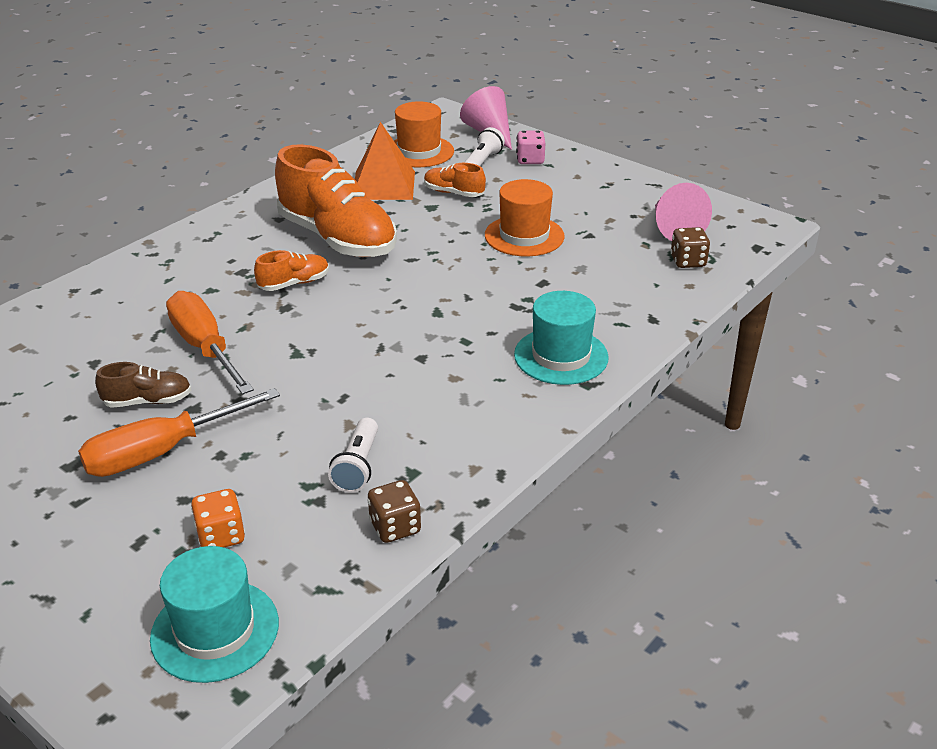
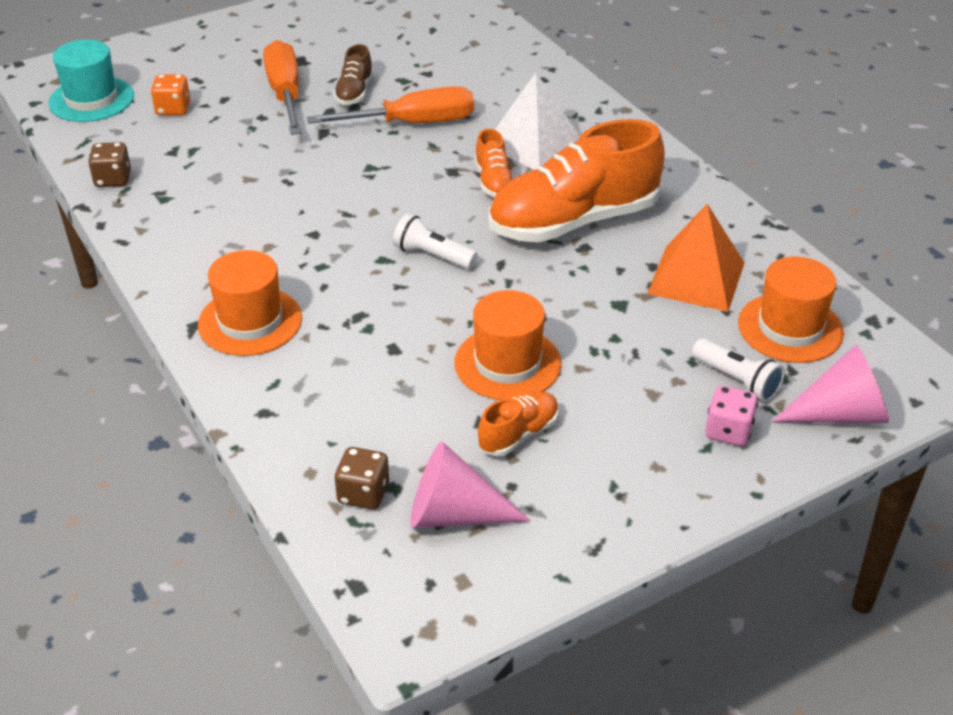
camera: 110 degrees right, 5 degrees up
white flashlight [328,418,378,493] -> white flashlight moved to [393,214,478,269]
orange shoe [424,163,486,197] -> orange shoe moved to [478,392,559,456]
turquoise hat [514,291,609,385] -> orange hat [198,250,302,356]
none -> white pyramid [495,73,580,170]

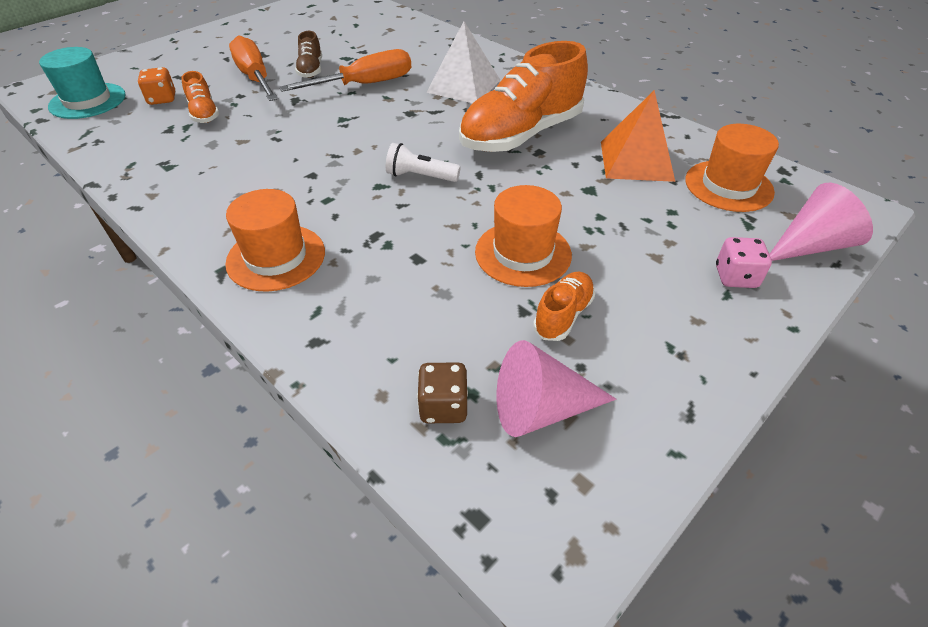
camera: 15 degrees left, 5 degrees up
brown dice [88,142,131,187] -> none
orange shoe [475,129,514,197] -> orange shoe moved to [181,71,219,123]
white flashlight [692,339,785,402] -> none

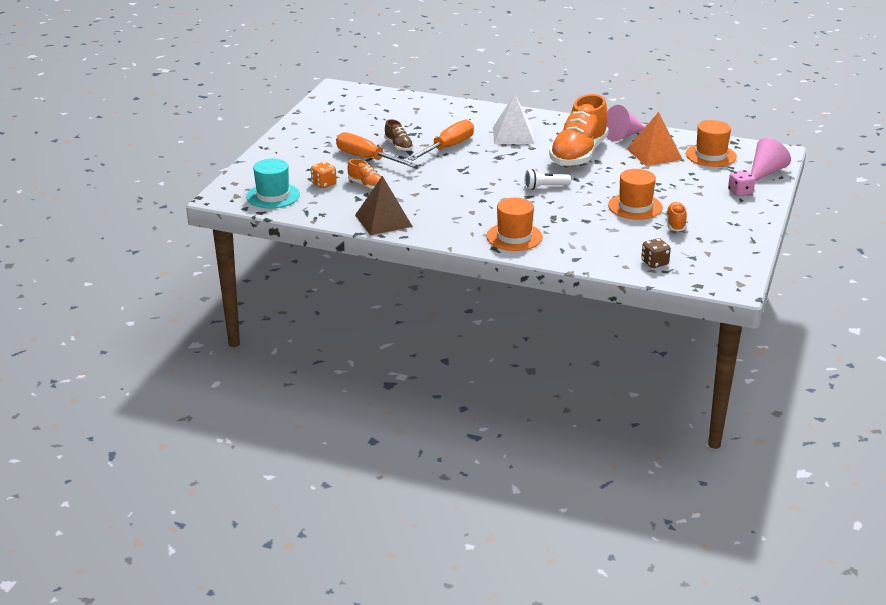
camera: 25 degrees left, 15 degrees down
pink cone [496,340,616,437] -> pink cone moved to [607,105,645,142]
none -> brown pyramid [355,176,413,235]

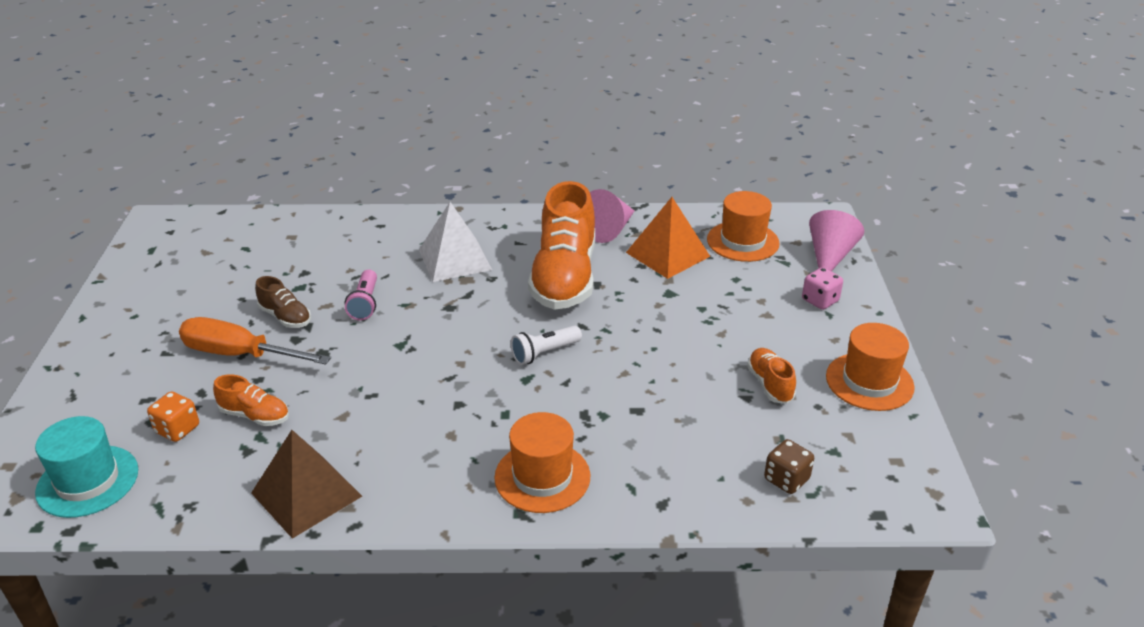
camera: 20 degrees left, 5 degrees up
orange screwdriver [408,119,474,161] -> pink flashlight [345,269,377,321]
orange hat [608,169,663,220] -> orange hat moved to [826,323,915,411]

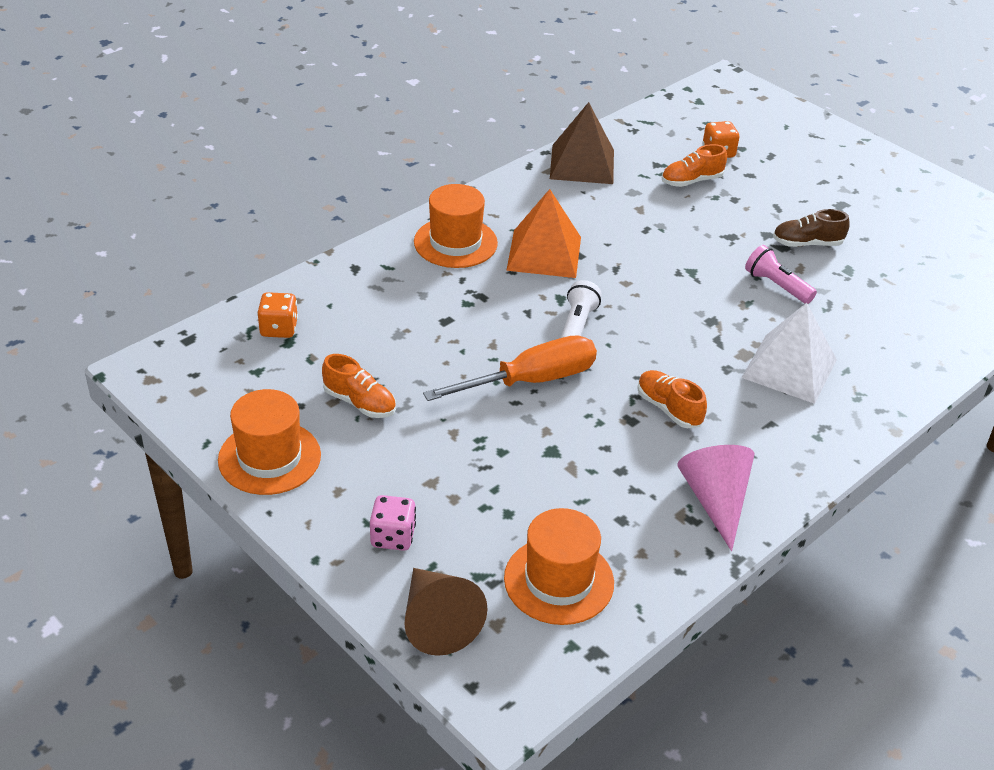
camera: 135 degrees right, 5 degrees up
turquoise hat [35,416,138,518] -> none
orange screwdriver [179,317,331,365] -> orange screwdriver moved to [423,336,597,401]
orange shoe [528,181,595,310] -> orange shoe [637,370,707,428], size x0.45
orange pyramid [626,197,710,279] -> orange pyramid moved to [506,189,581,278]
brown dice [764,439,814,494] -> orange dice [257,292,298,338]
pink cone [809,210,864,271] -> brown cone [404,568,488,656]

